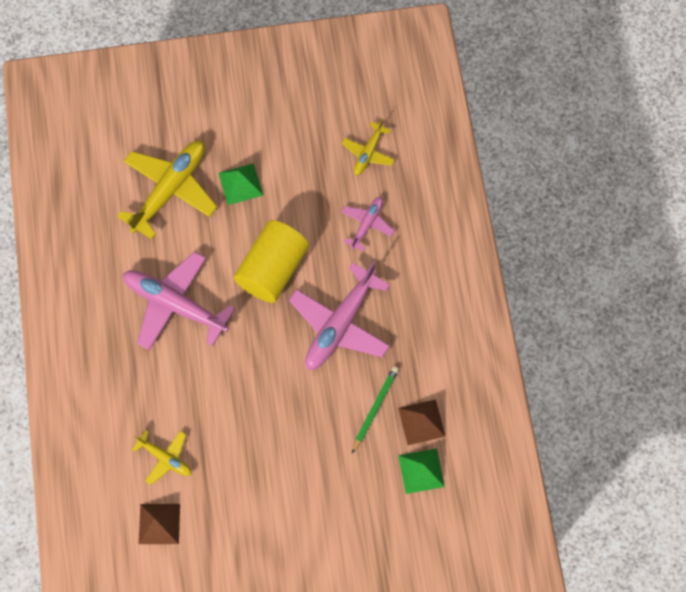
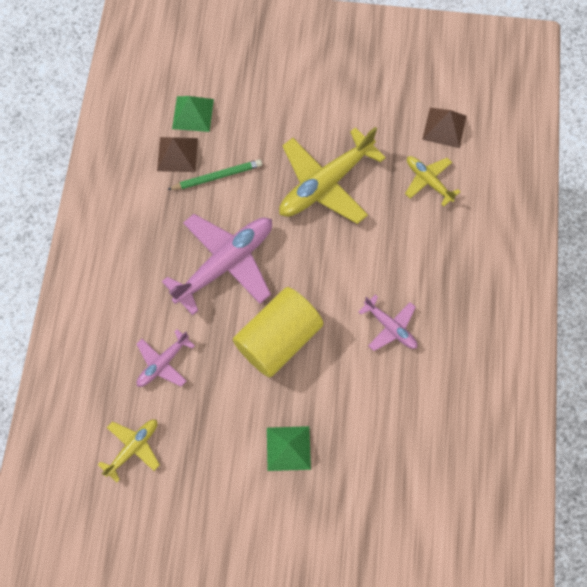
camera: 165 degrees left, 0 degrees up
yellow plane [117,141,217,239] -> yellow plane moved to [279,127,386,224]
pink plane [123,252,235,350] -> pink plane [358,295,417,351], size x0.53
green pencil [352,366,399,453] -> green pencil turned 150 degrees counterclockwise [167,159,262,190]

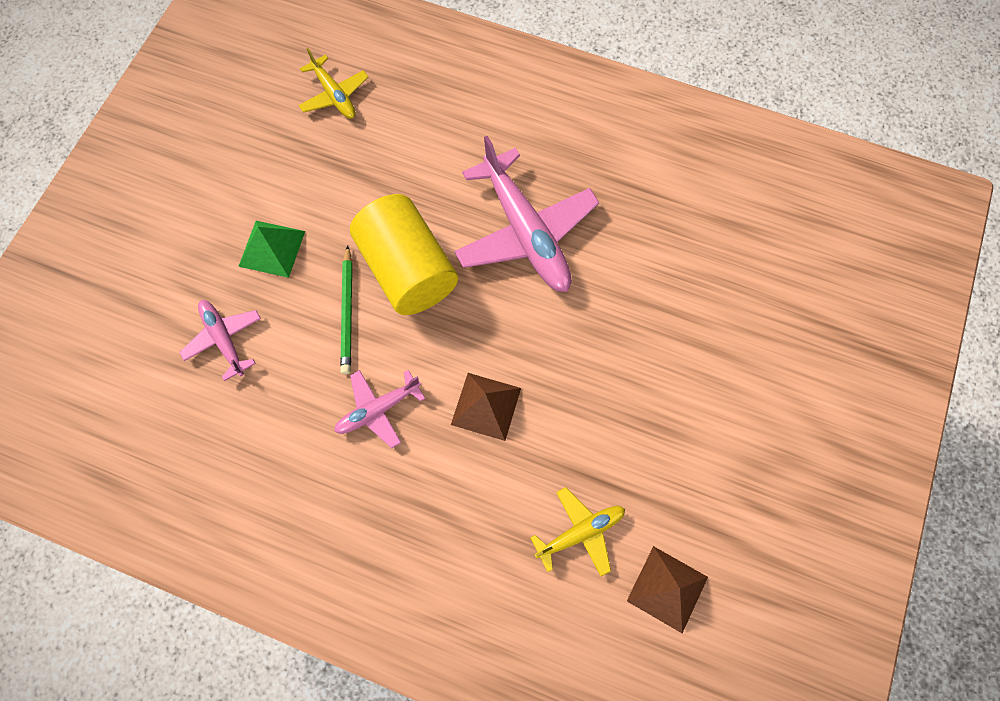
camera: 105 degrees right, 0 degrees up
pink plane [137,329,195,387] -> pink plane moved to [179,300,261,381]
brown pyramid [157,137,198,172] -> brown pyramid moved to [451,373,521,441]
green pencil [167,159,262,190] -> green pencil moved to [340,245,352,374]
green pyramid [172,96,214,132] -> none
yellow plane [279,127,386,224] -> none

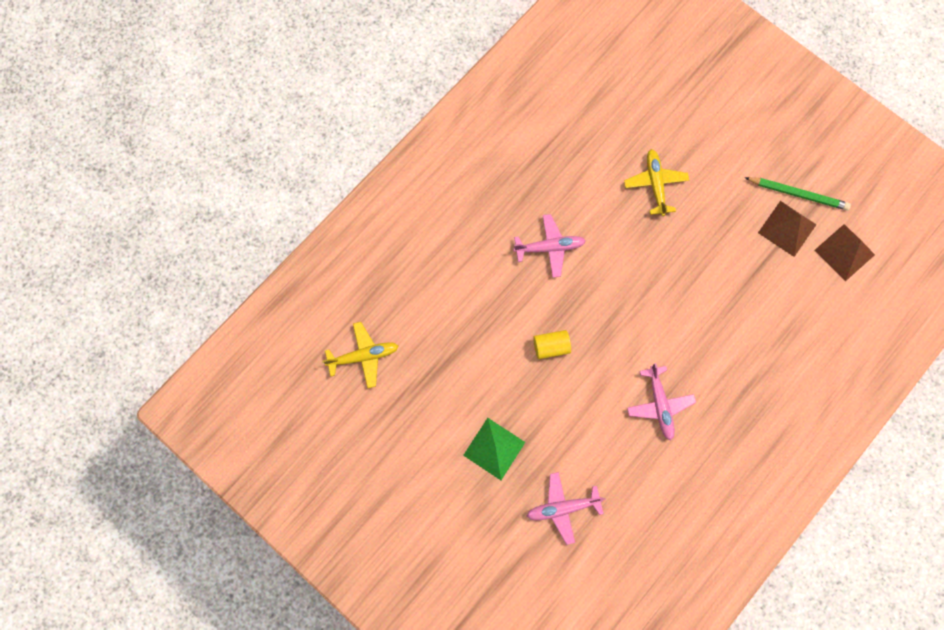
camera: 70 degrees left, 5 degrees up
green pencil [340,245,352,374] -> green pencil moved to [744,177,851,210]
yellow cylinder [350,194,458,315] -> yellow cylinder [533,330,571,359], size x0.42
brown pyramid [451,373,521,441] -> brown pyramid moved to [758,201,817,257]
pink plane [454,136,599,292] -> pink plane [513,214,585,278], size x0.53
yellow plane [530,487,625,577] -> yellow plane moved to [624,149,689,216]

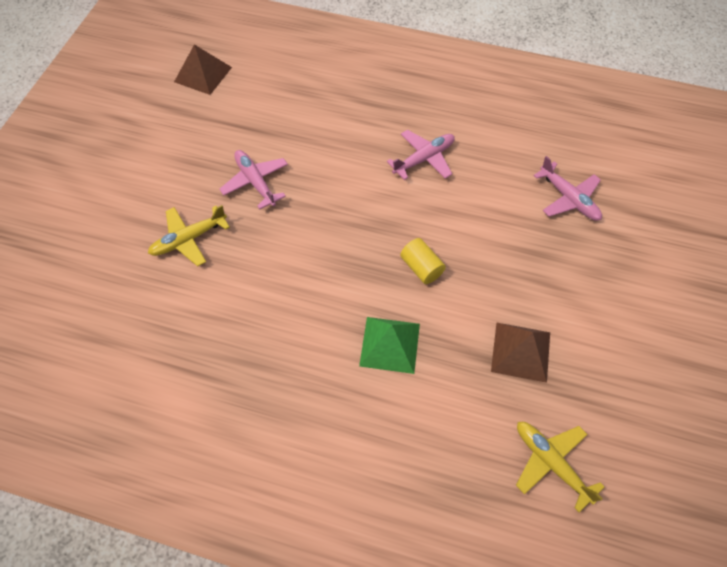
camera: 115 degrees left, 15 degrees down
green pyramid [463,418,525,480] -> green pyramid moved to [359,317,420,374]
pink plane [513,214,585,278] -> pink plane moved to [219,150,288,209]
green pencil [744,177,851,210] -> none
brown pyramid [758,201,817,257] -> brown pyramid moved to [491,323,550,383]

